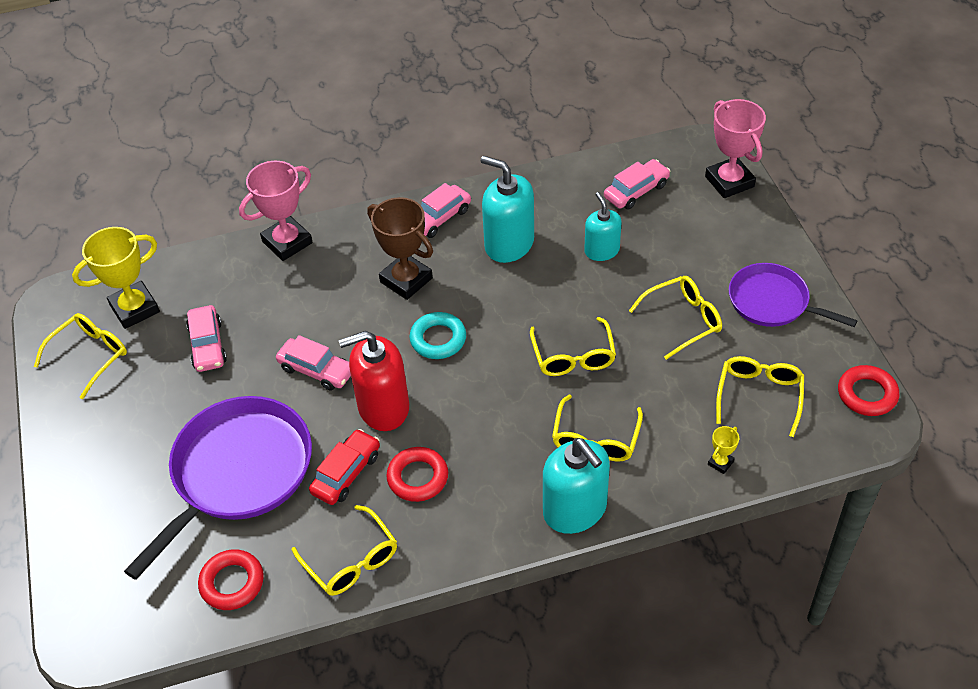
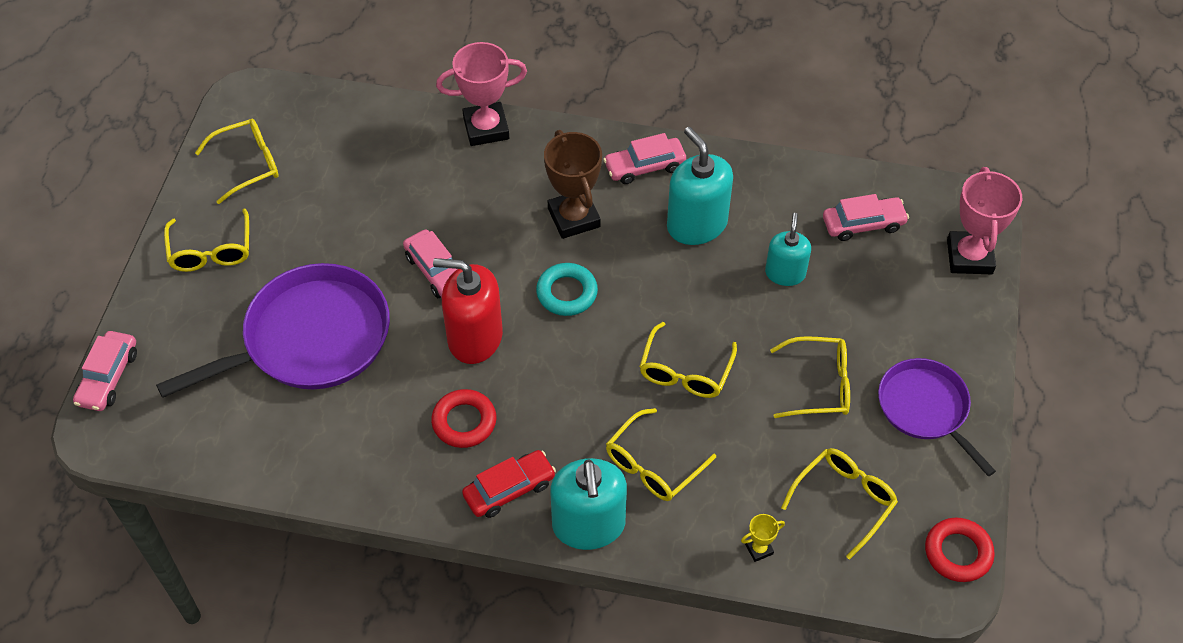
camera: 25 degrees right, 5 degrees up
yellow trophy [72,227,160,329] -> none
pink car [186,305,227,372] -> pink car moved to [73,331,137,411]
red ring [198,549,264,610] -> none
yellow glasses [292,505,397,596] -> yellow glasses moved to [164,208,249,272]
red car [309,429,380,505] -> red car moved to [462,450,556,518]

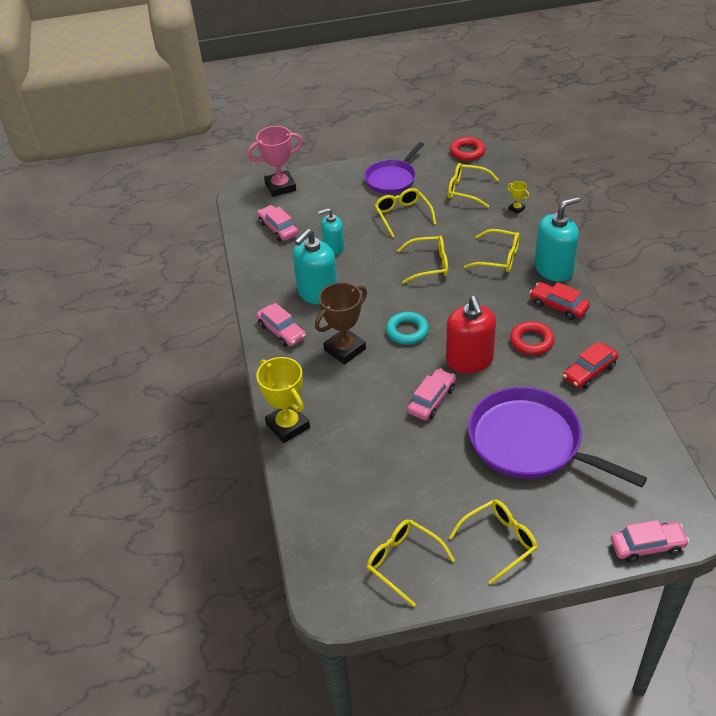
camera: 110 degrees left, 10 degrees down
pink trophy [436,42,527,146] -> yellow trophy [256,357,310,443]
none -> red car [563,342,619,389]

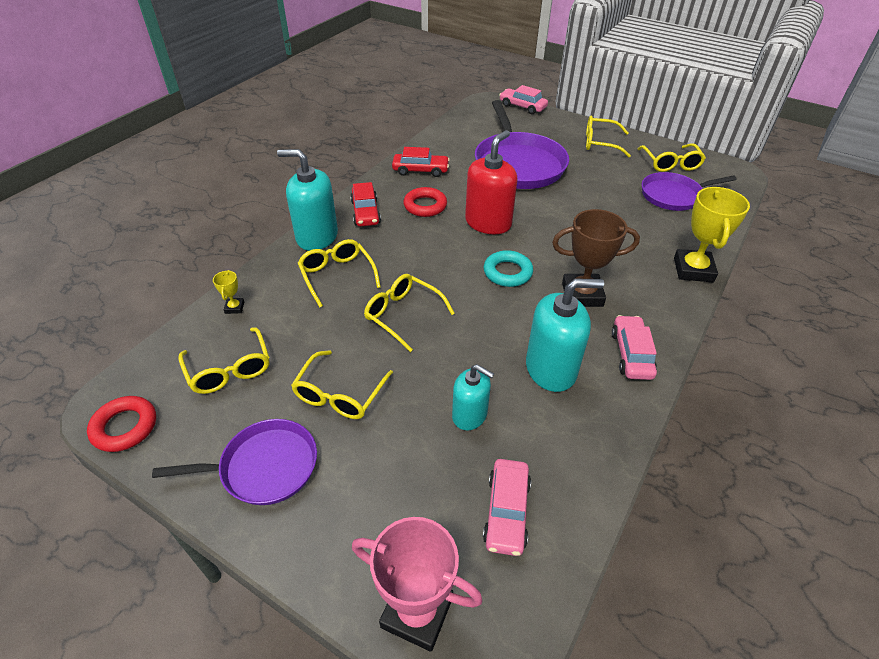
camera: 140 degrees left, 0 degrees up
pink car [407,368,456,420] -> none
none -> purple pan [642,172,737,211]

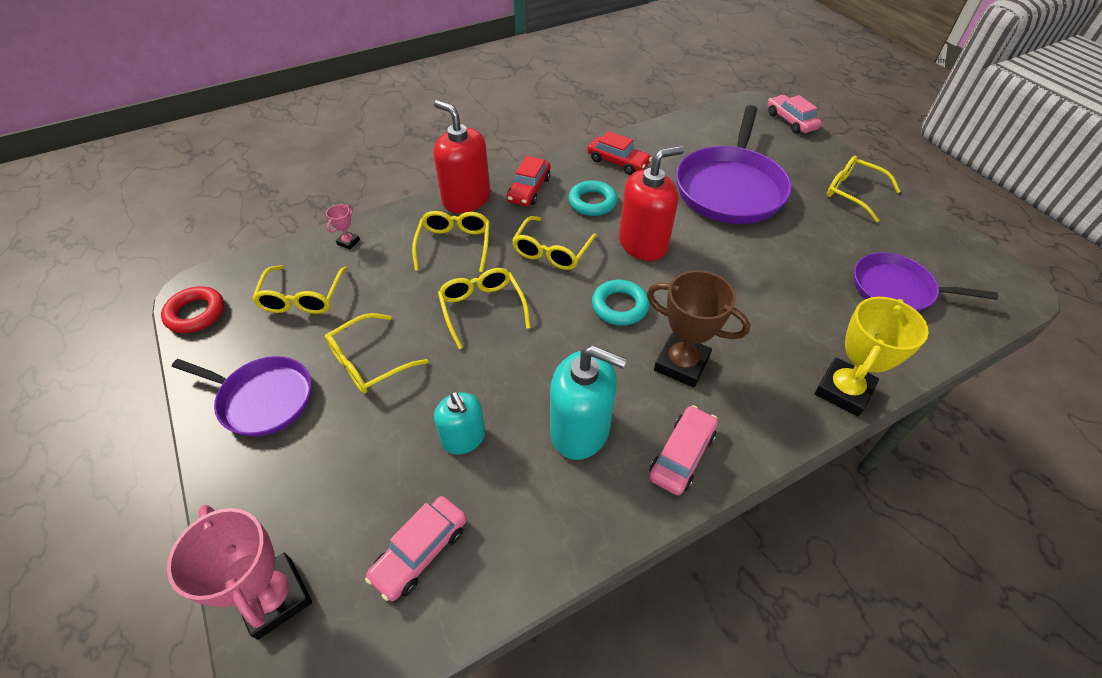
camera: 30 degrees right, 5 degrees up
yellow trophy [213,270,244,314] -> pink trophy [326,204,360,249]
turquoise soap dispenser [277,149,338,251] -> red soap dispenser [434,100,490,213]
red ring [403,187,447,217] -> turquoise ring [568,180,617,216]
yellow glasses [638,143,706,172] -> yellow glasses moved to [512,216,597,270]

